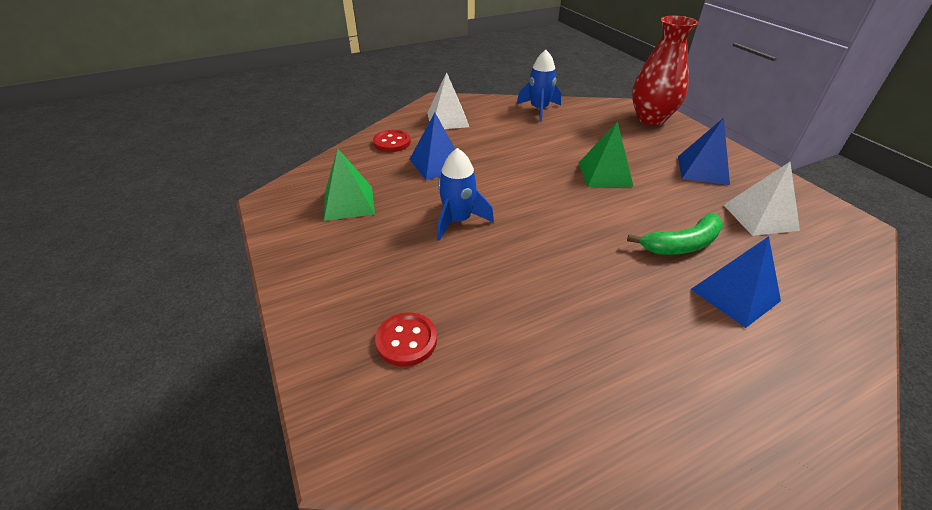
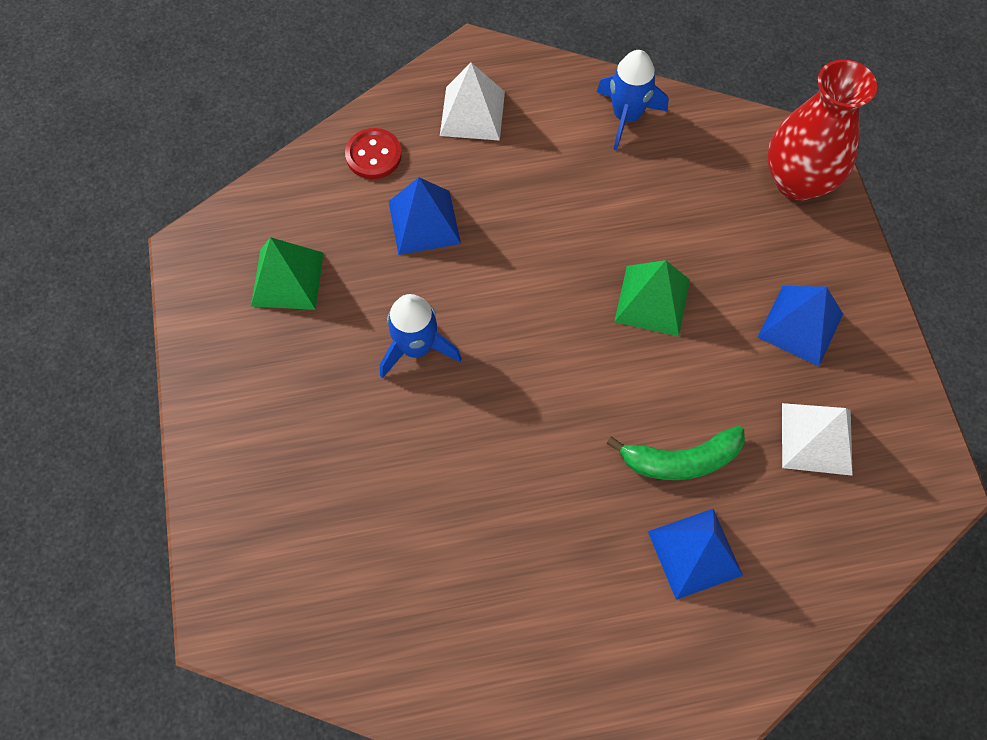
camera: 15 degrees right, 25 degrees up
red button [375,313,437,367] -> none

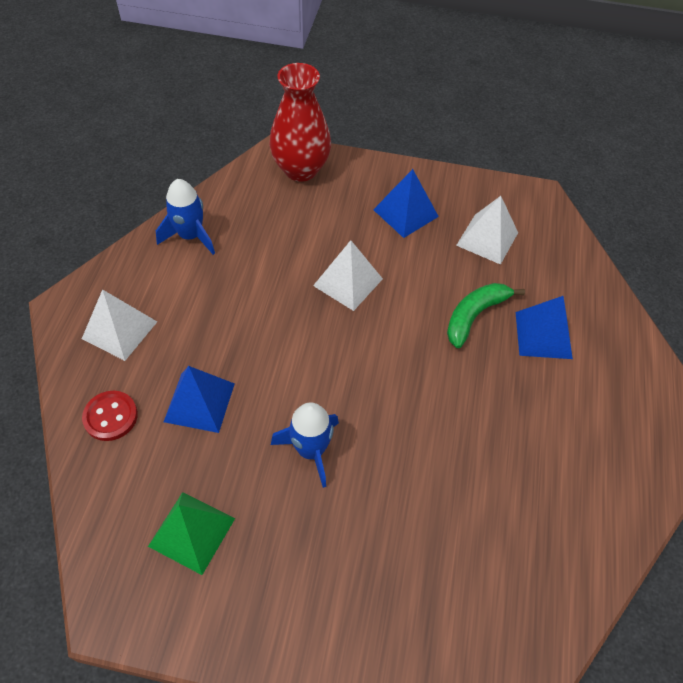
camera: 70 degrees left, 10 degrees down
green banana [606,426,745,480] -> green banana turned 150 degrees counterclockwise [447,283,525,348]
green pyramid [614,260,690,336] -> white pyramid [313,240,383,311]

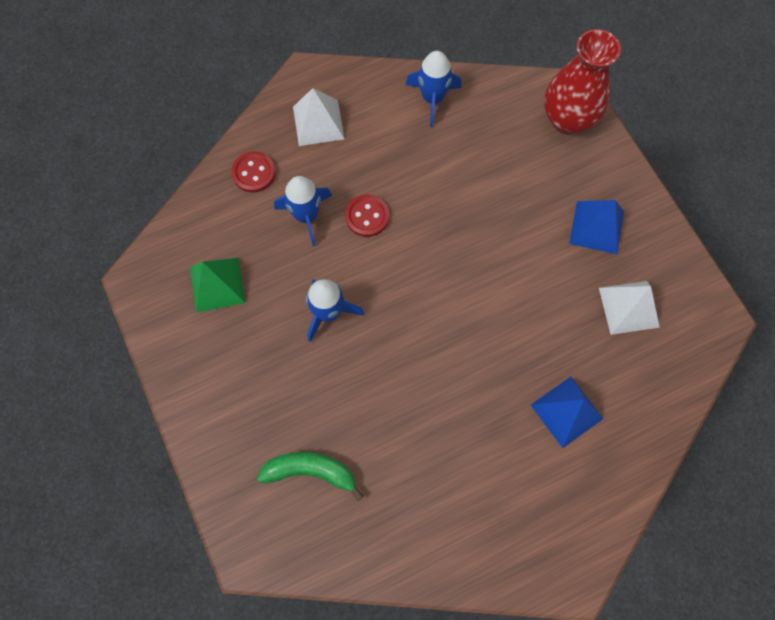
camera: 55 degrees right, 15 degrees up
blue pyramid [164,366,235,433] -> blue rocket [274,176,332,246]
white pyramid [313,240,383,311] -> none
green banana [447,283,525,348] -> green banana moved to [257,452,364,501]
none -> red button [345,194,389,237]

